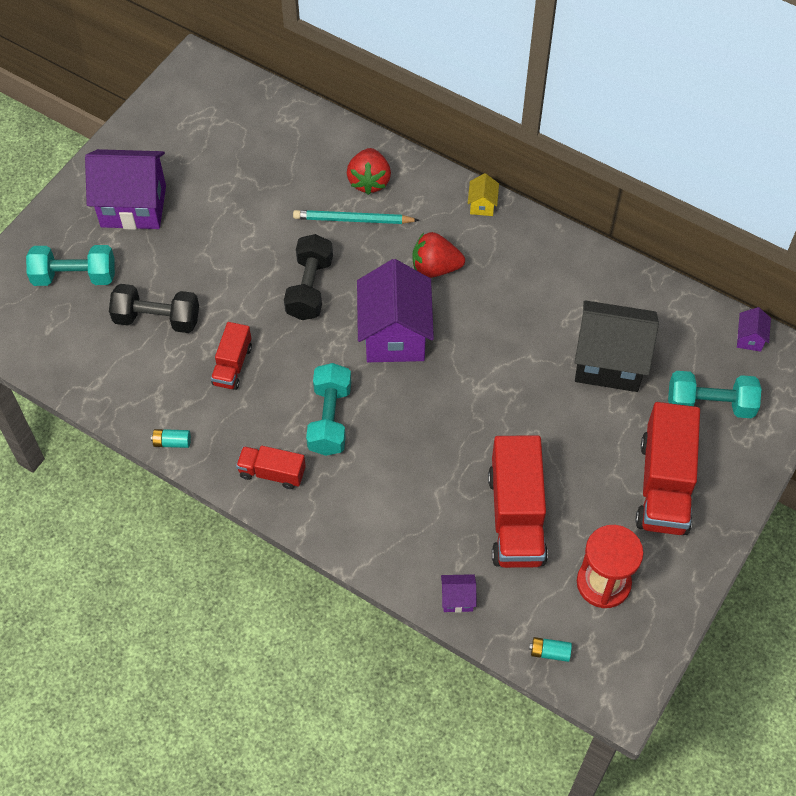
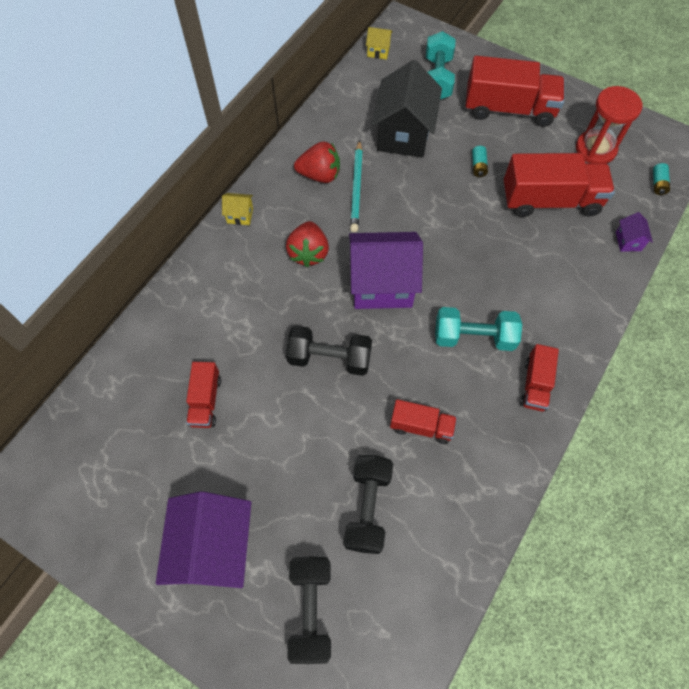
camera: 90 degrees left, 5 degrees up
turquoise dumbbell [26,245,115,286] -> black dumbbell [287,556,331,664]
turquoise battery [151,429,191,448] -> turquoise battery moved to [472,146,488,177]
turquoise pencil [293,210,419,224] -> turquoise pencil moved to [350,140,363,232]
red strawberry [347,148,391,195] -> red strawberry moved to [294,142,340,183]
purple house [737,307,771,352] -> yellow house [366,27,393,60]
none -> red truck [186,362,221,428]

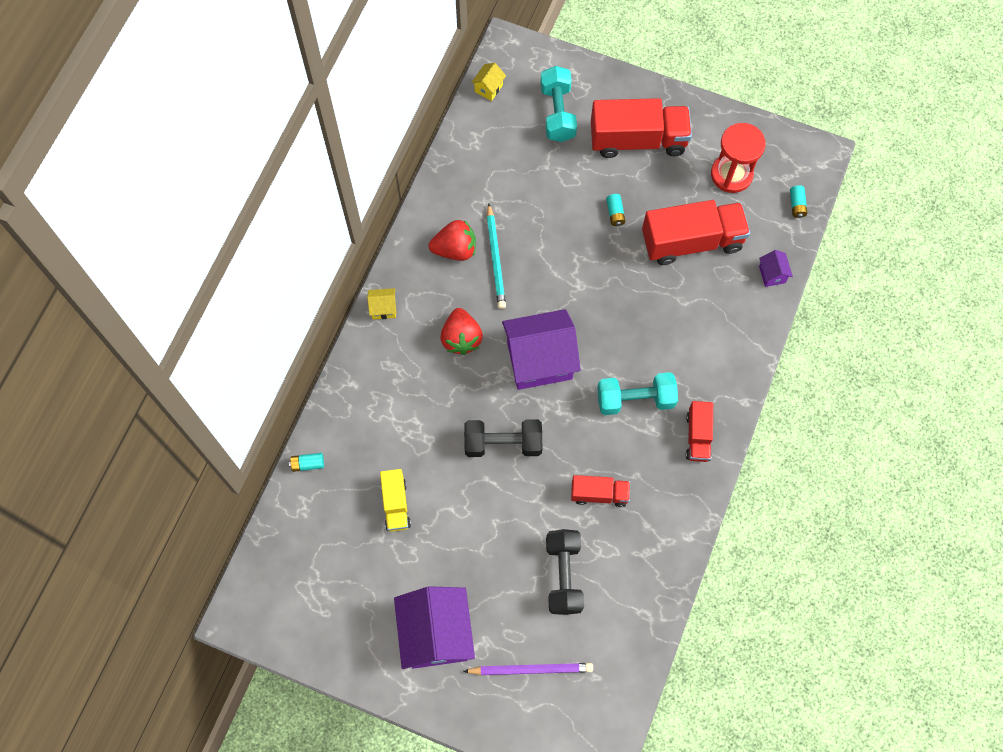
camera: 10 degrees left, 5 degrees up
red truck [186,362,221,428] -> yellow truck [380,469,411,532]
black dumbbell [287,556,331,664] -> purple pencil [463,663,593,675]
yellow house [366,27,393,60] -> yellow house turned 60 degrees counterclockwise [471,63,506,101]
black house [372,60,442,158] -> none
none -> turquoise battery [289,453,324,472]

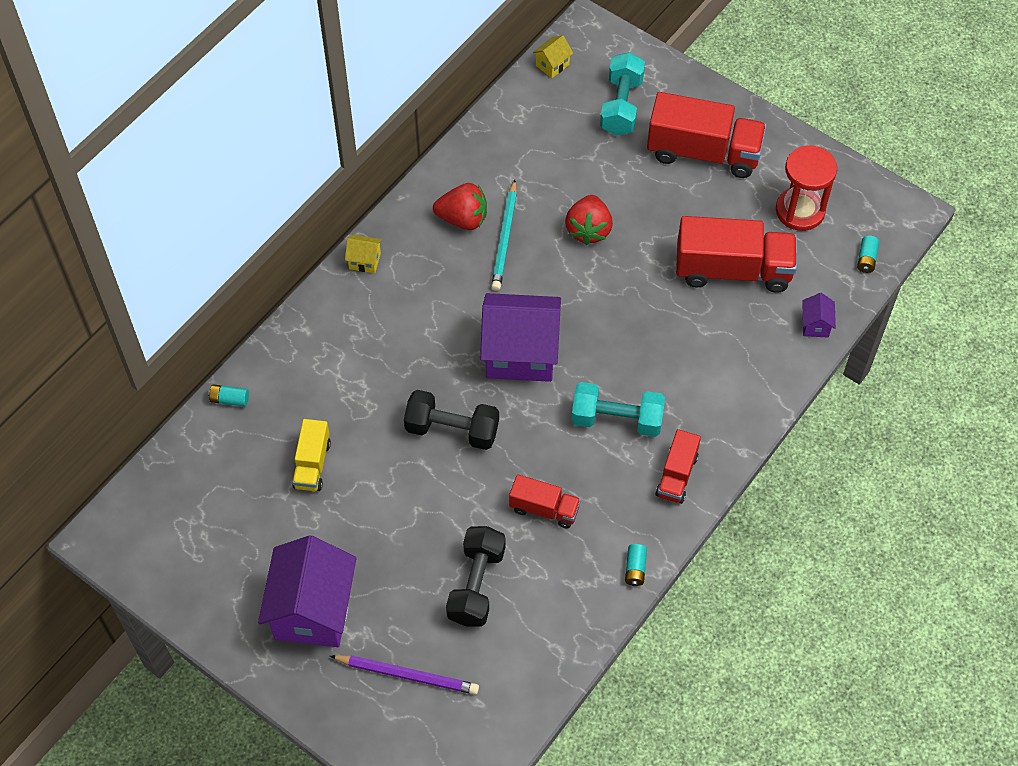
camera: 15 degrees right, 10 degrees down
red strawberry [440,308,483,355] -> red strawberry moved to [565,195,613,245]
turquoise battery [606,194,625,226] -> turquoise battery moved to [625,544,647,586]

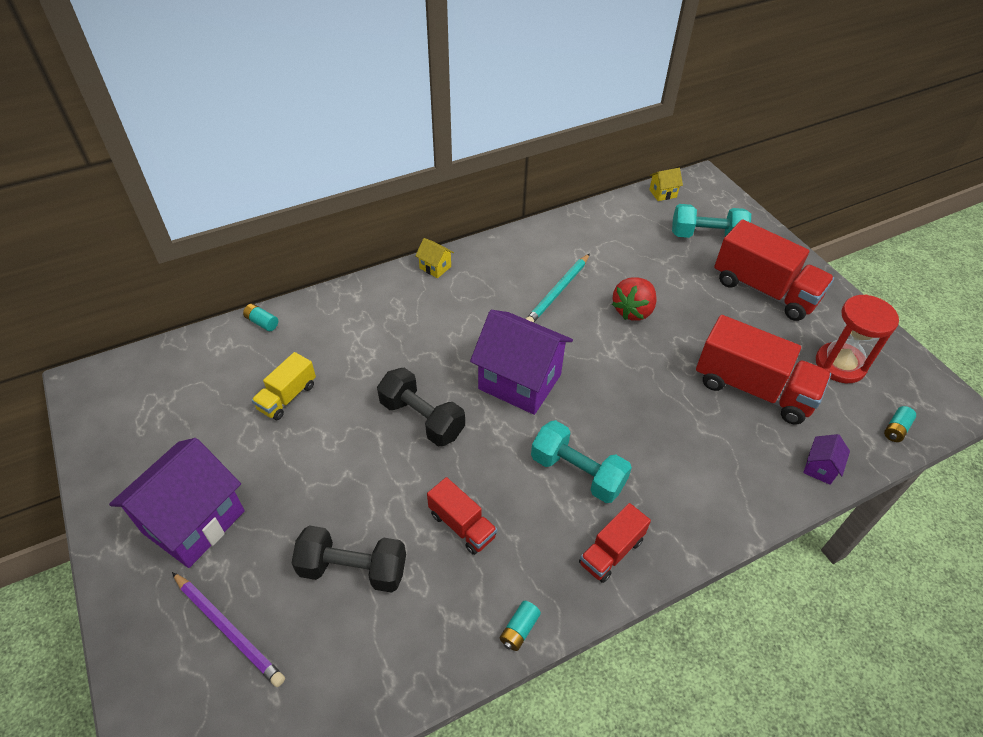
camera: 25 degrees right, 10 degrees down
red strawberry [433,183,487,230] -> none
black dumbbell [446,526,506,626] -> black dumbbell turned 60 degrees clockwise [292,525,406,593]
turquoise dumbbell [600,52,645,136] -> turquoise dumbbell turned 60 degrees clockwise [672,204,751,238]

